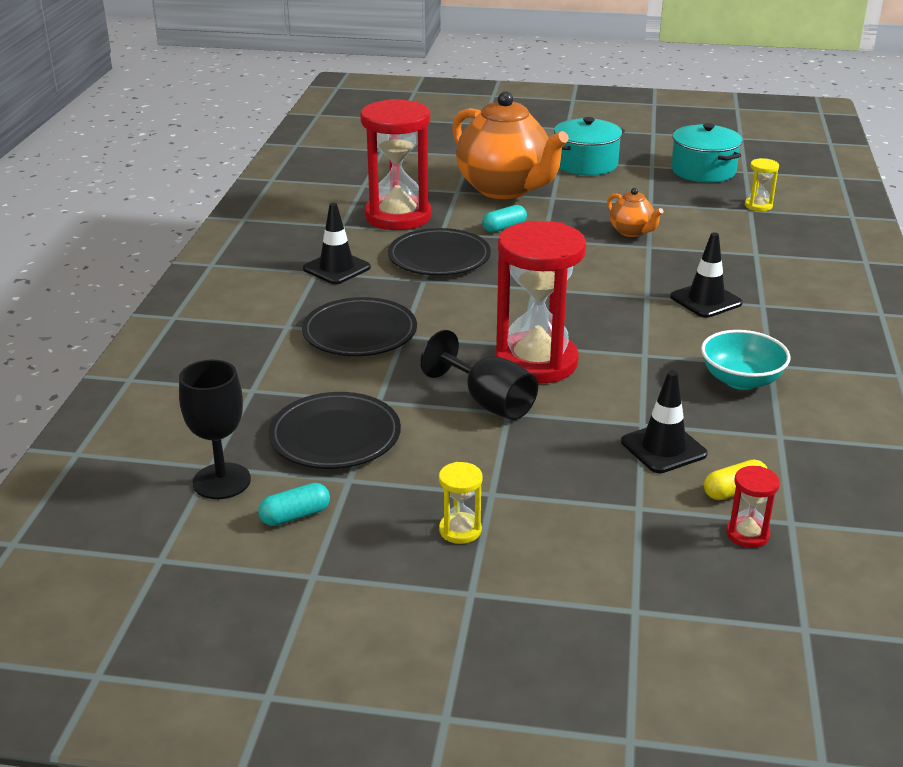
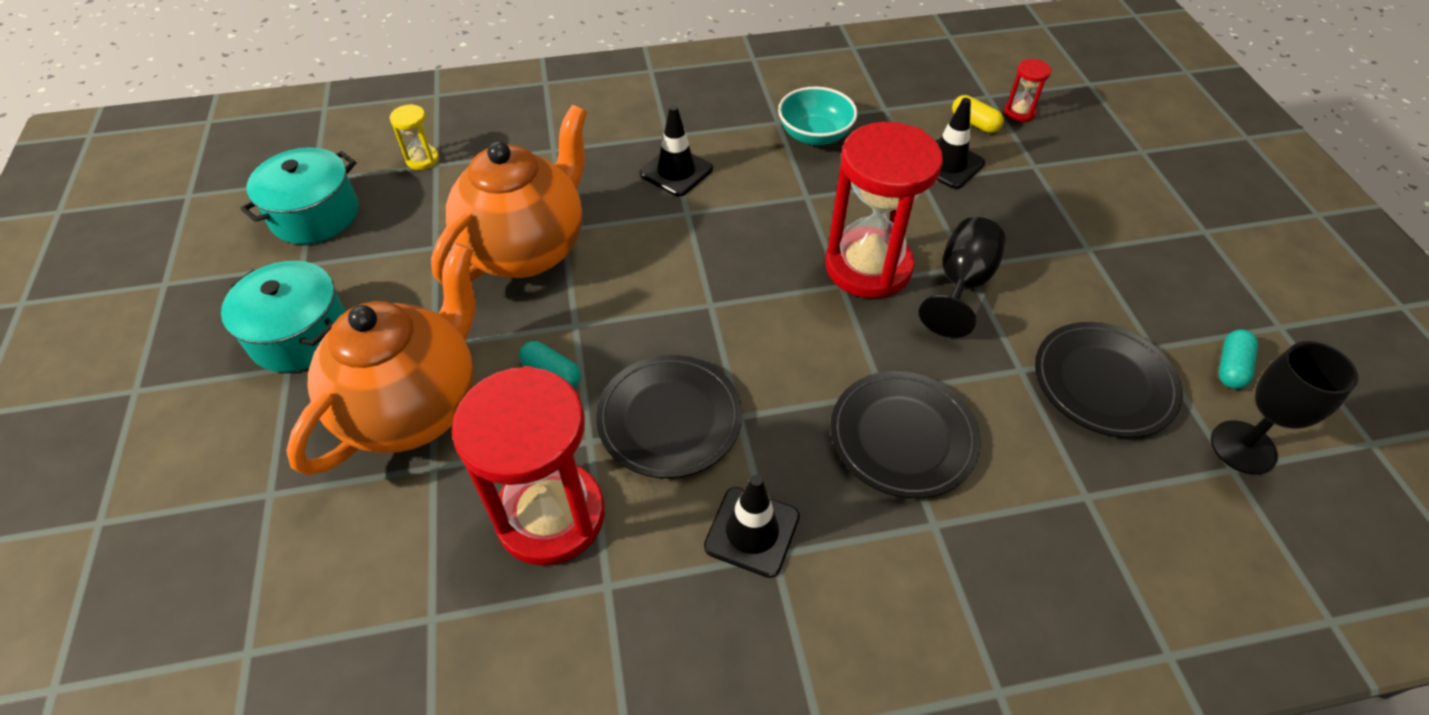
camera: 110 degrees left, 20 degrees up
turquoise capsule [258,483,330,526] -> turquoise capsule turned 75 degrees clockwise [1219,330,1258,389]
yellow hourglass [439,462,483,544] -> none
orange teapot [607,188,664,237] -> orange teapot [431,105,587,285], size x2.28

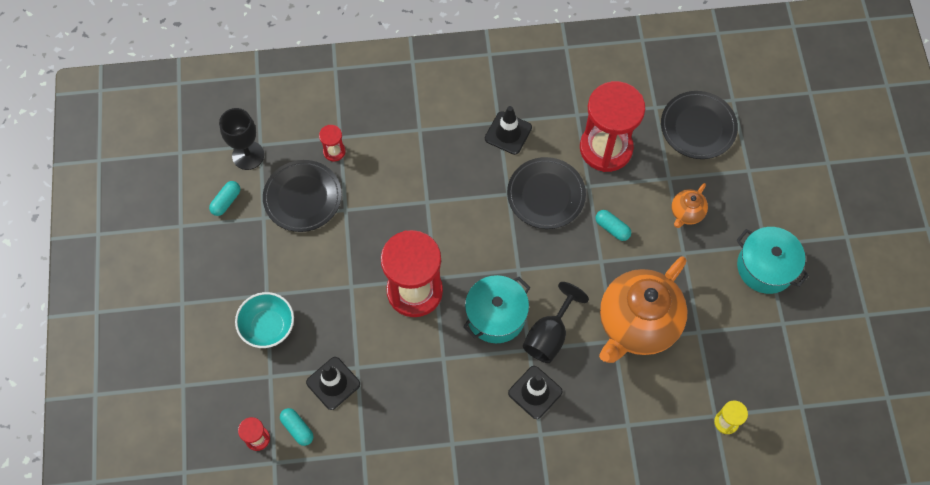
camera: 175 degrees left, 15 degrees up
turquoise pot [240,147,359,244] -> turquoise pot moved to [463,275,530,343]
orange teapot [287,243,476,476] -> orange teapot [671,183,708,228], size x0.44
turquoise bowl [778,86,857,145] -> turquoise bowl moved to [235,292,294,348]
black plate [830,371,981,498] -> black plate moved to [661,91,738,159]
black goblet [919,217,1006,338] -> black goblet moved to [523,282,589,363]
yellow capsule [952,95,1004,133] -> turquoise capsule [280,408,313,446]
none -> red hourglass [319,125,346,162]

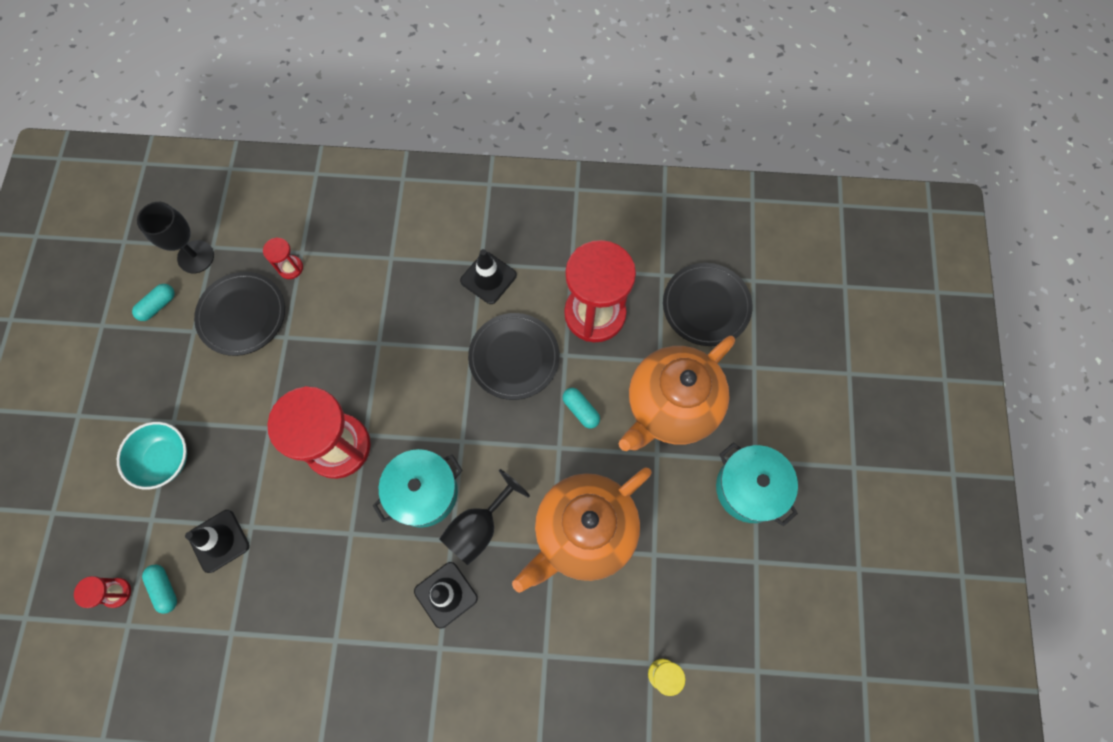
camera: 10 degrees right, 5 degrees up
orange teapot [671,183,708,228] -> orange teapot [619,336,735,451], size x2.28

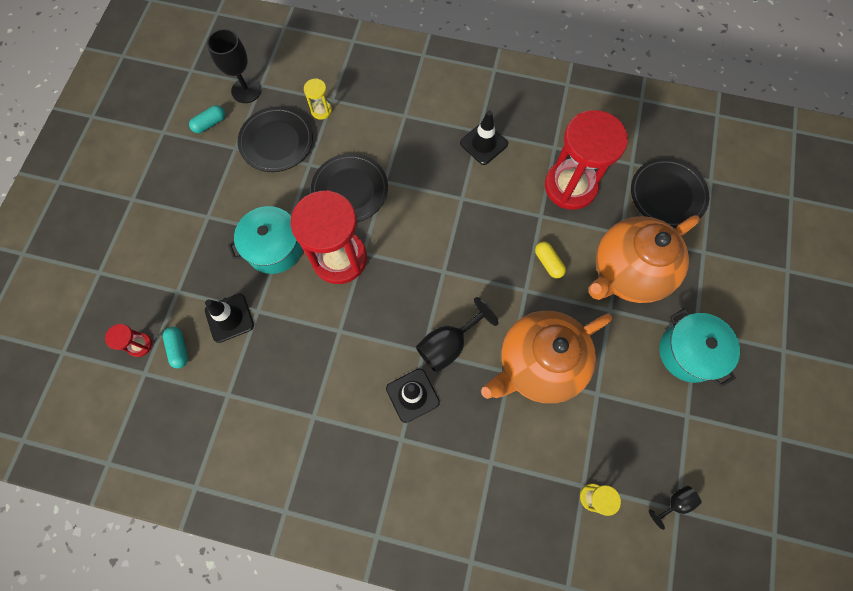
camera: 10 degrees right, 0 degrees up
turquoise bowl [117,422,187,490] -> none
red hourglass [263,237,303,279] -> yellow hourglass [304,78,332,120]
turquoise pot [373,449,463,528] -> turquoise pot moved to [228,206,303,274]
black plate [468,313,560,400] -> black plate moved to [311,153,388,222]
turquoise capsule [562,388,600,429] -> yellow capsule [535,242,566,279]
none -> black goblet [649,486,702,530]

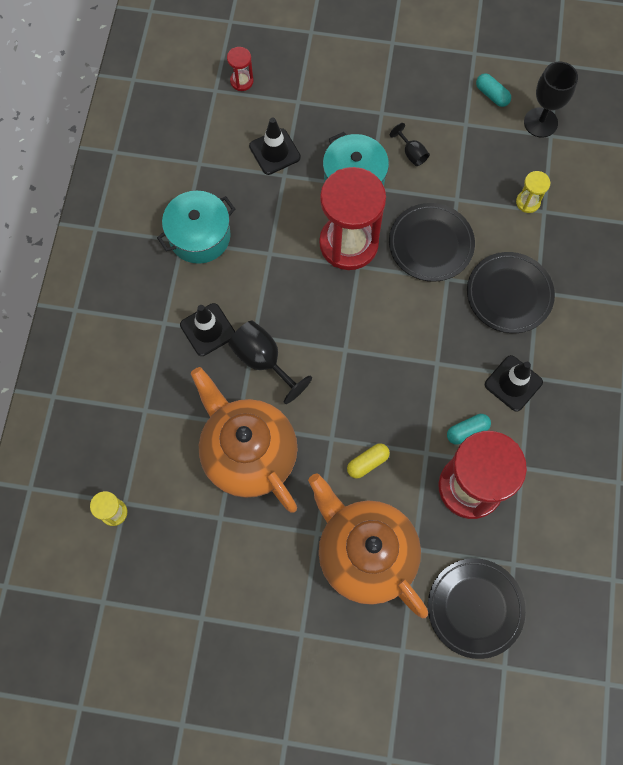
camera: 85 degrees right, 0 degrees up
turquoise capsule [163,327,188,368] -> turquoise capsule moved to [447,414,491,445]
black plate [238,107,313,172] -> black plate moved to [467,252,555,333]
black goblet [649,486,702,530] -> black goblet moved to [390,123,429,166]
turquoise pot [659,308,740,387] -> turquoise pot moved to [157,191,235,264]

